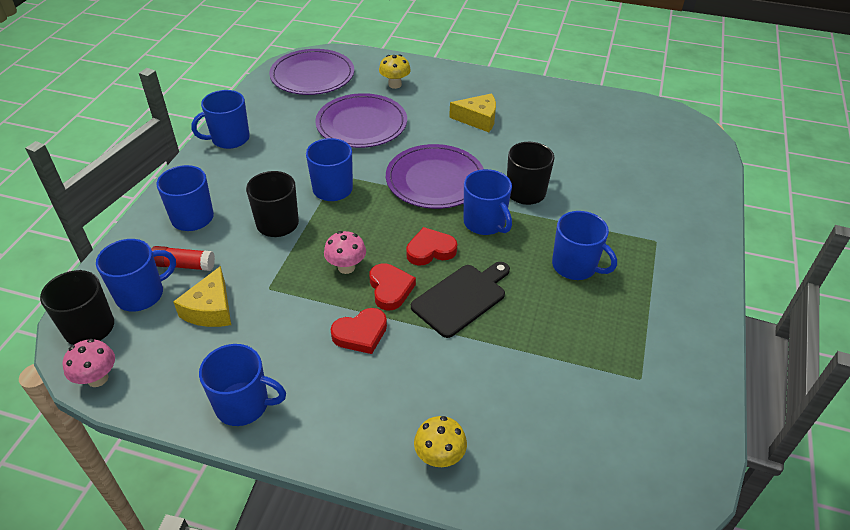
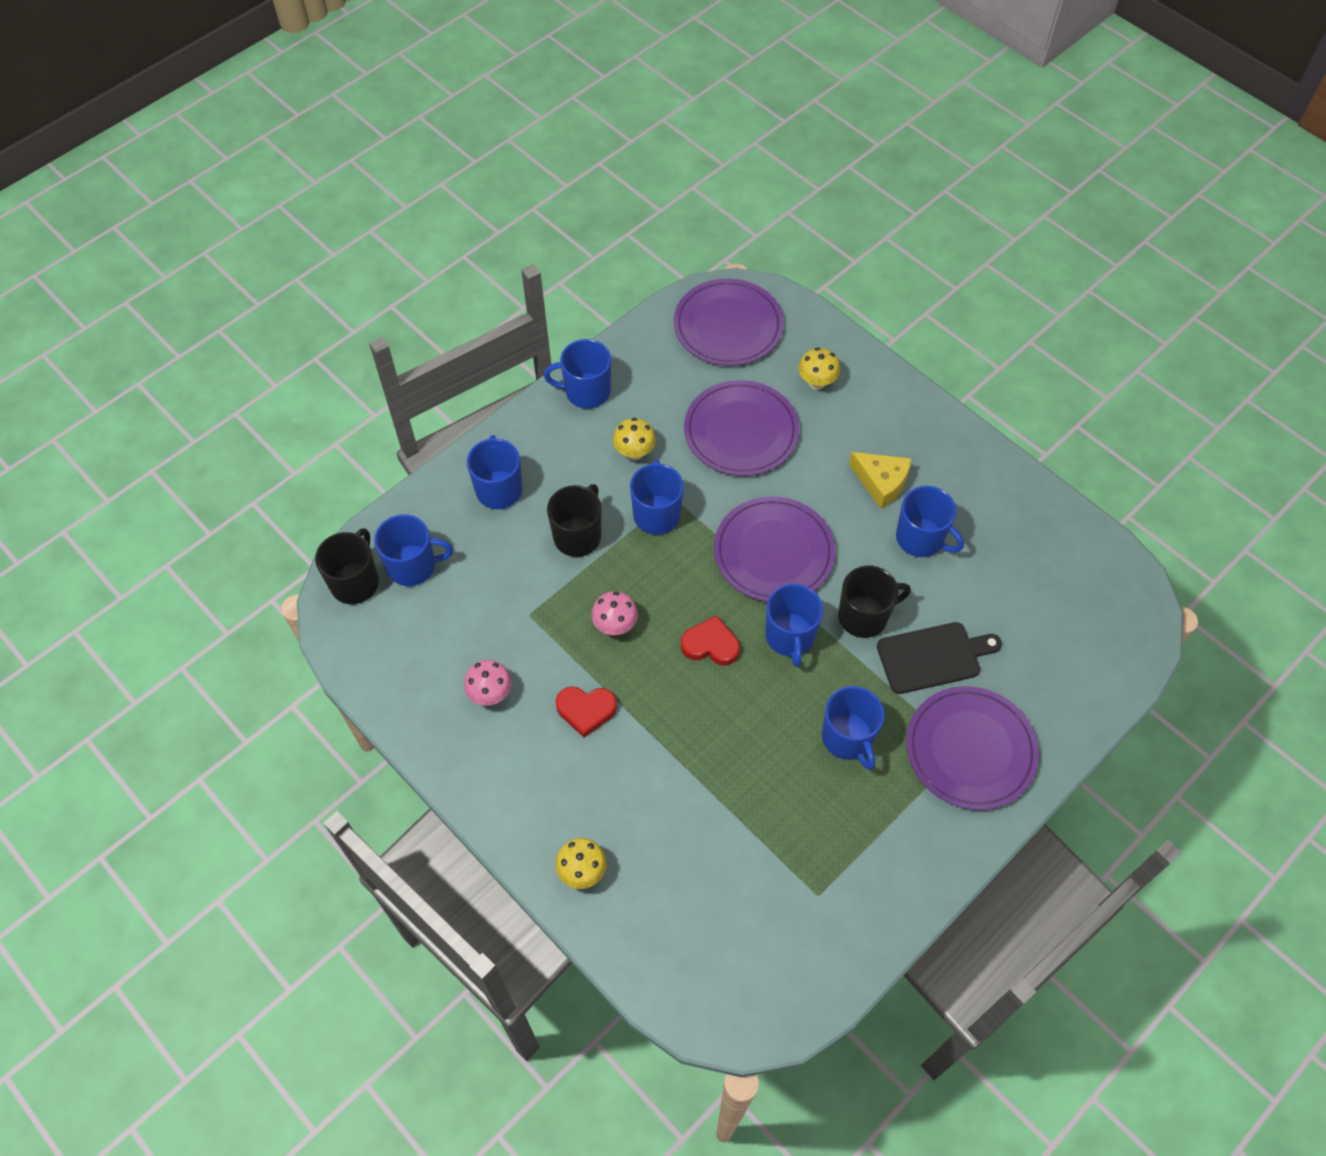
camera: 30 degrees right, 15 degrees up
pink mushroom [63,339,115,387] -> pink mushroom moved to [464,660,512,706]
red glue stick [151,246,215,271] -> none
yellow cheese [173,266,231,327] -> none
blue mug [199,344,286,426] -> blue mug moved to [896,486,964,557]
red heart [369,263,416,310] -> none
black cutting board [411,262,510,338] -> black cutting board moved to [877,622,1002,694]
none -> yellow mushroom [613,417,656,460]
none -> purple plate [906,686,1039,810]

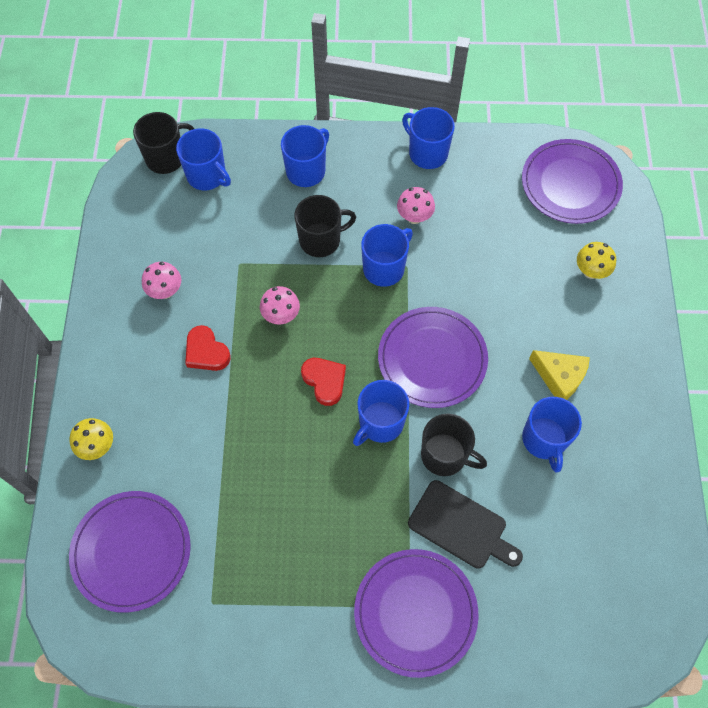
camera: 45 degrees right, 5 degrees up
yellow mushroom [613,417,656,460] -> pink mushroom [397,187,435,224]
purple plate [684,380,799,476] -> purple plate moved to [69,491,191,613]
blue mug [822,686,884,770] -> none
yellow cheese [849,452,912,509] -> yellow cheese turned 45 degrees counterclockwise [529,350,590,400]

